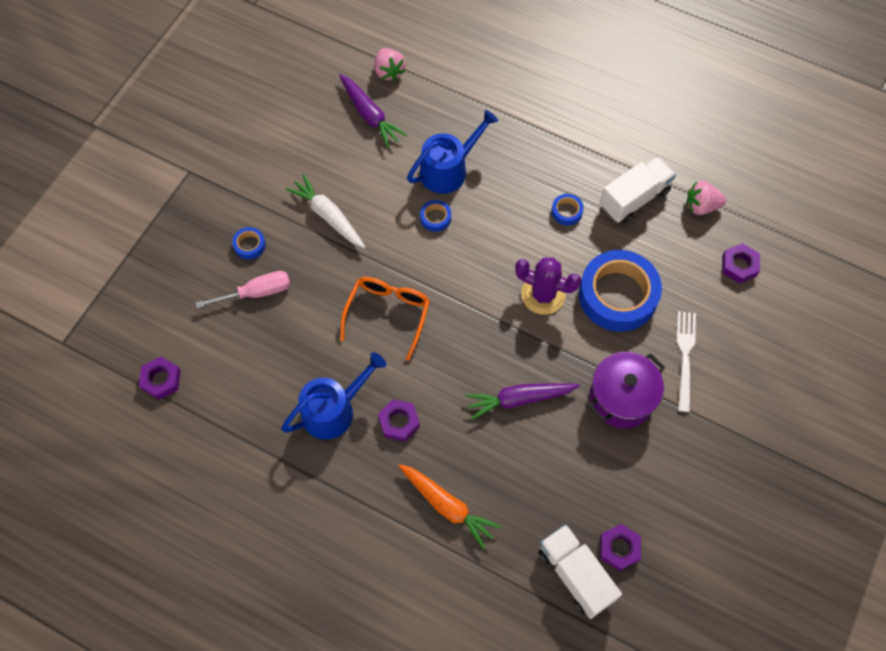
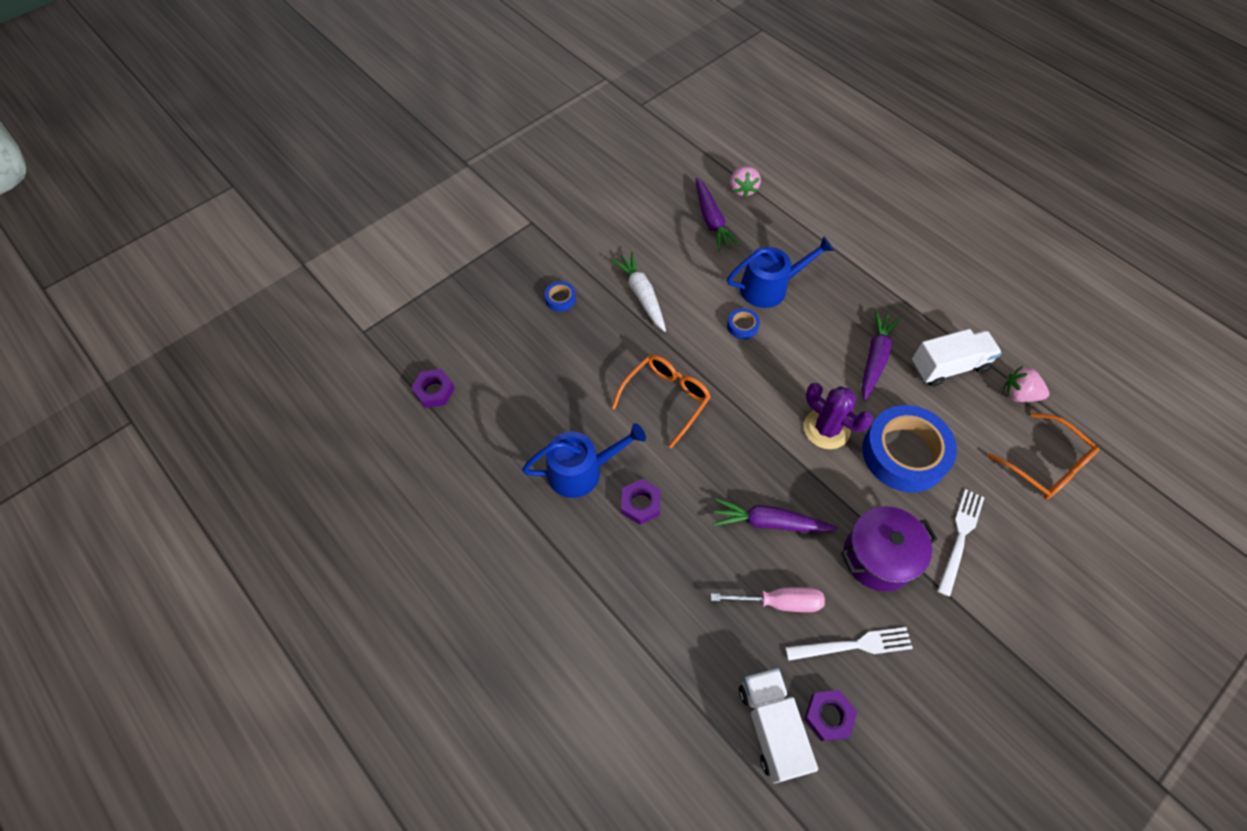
camera: 20 degrees right, 5 degrees down
pink screwdriver [196,271,290,308] -> pink screwdriver moved to [711,587,825,612]
orange carrot [399,464,501,549] -> none
blue tape [551,194,584,226] -> purple carrot [862,311,900,401]
purple nut [722,243,760,284] -> orange glasses [987,413,1099,499]
none -> white fork [785,627,913,661]

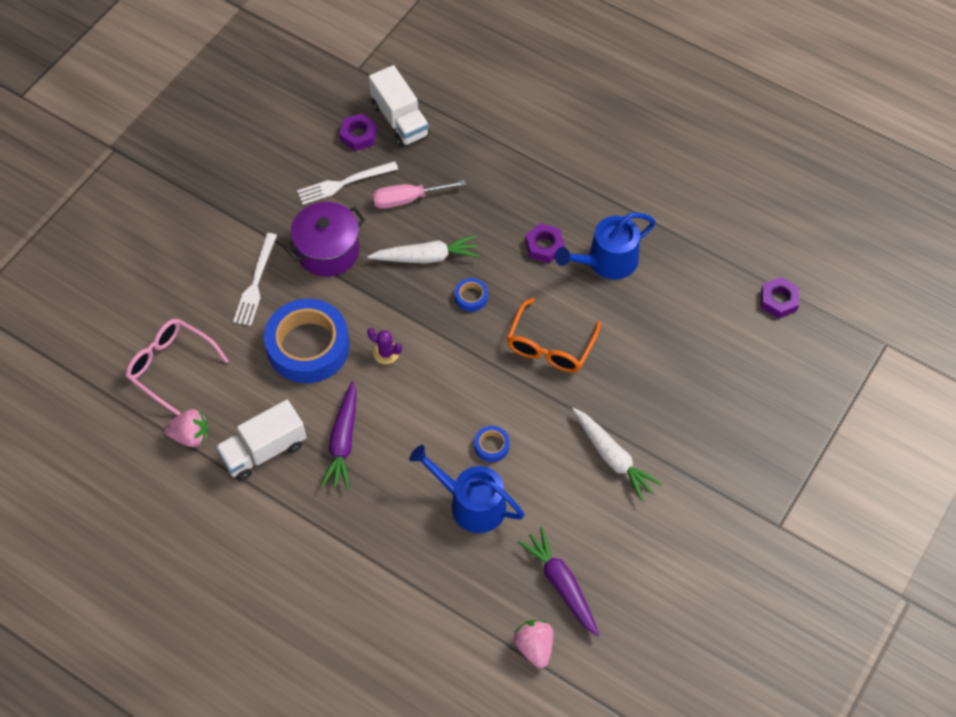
camera: 165 degrees right, 0 degrees up
blue tape [545,281,576,312] -> blue tape moved to [455,278,488,312]
purple carrot [713,498,838,533] -> white carrot [368,235,479,264]
blue watering can [727,236,834,308] -> blue watering can turned 60 degrees clockwise [409,445,524,533]
purple cactus [804,383,873,449] -> purple cactus [367,328,402,364], size x0.55
orange glasses [987,413,1099,499] -> pink glasses [125,319,229,416]

